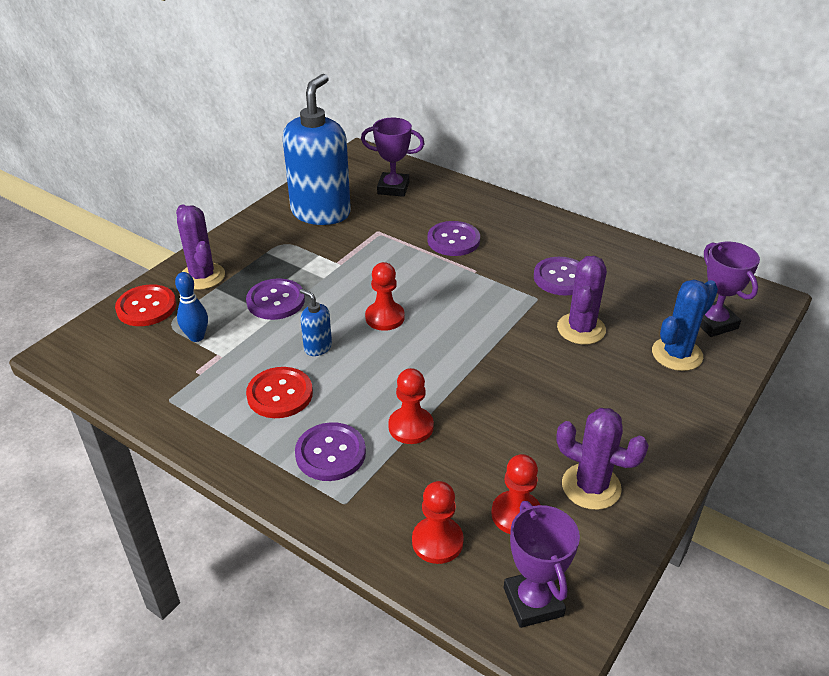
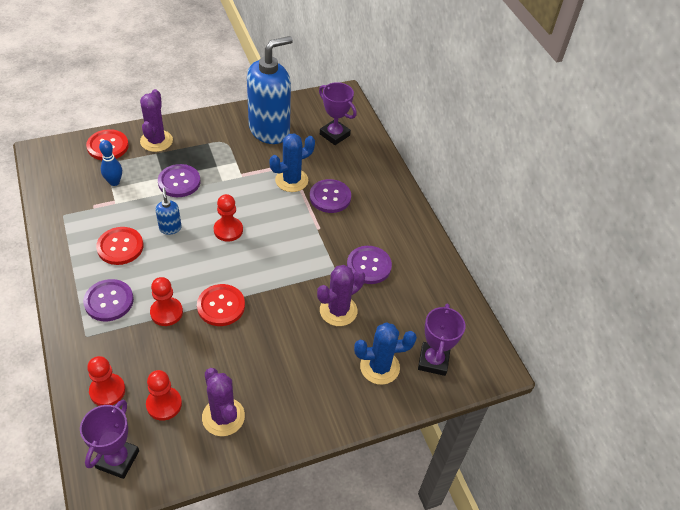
camera: 30 degrees right, 10 degrees up
none -> red button [197,284,245,326]
none -> blue cactus [269,133,315,192]

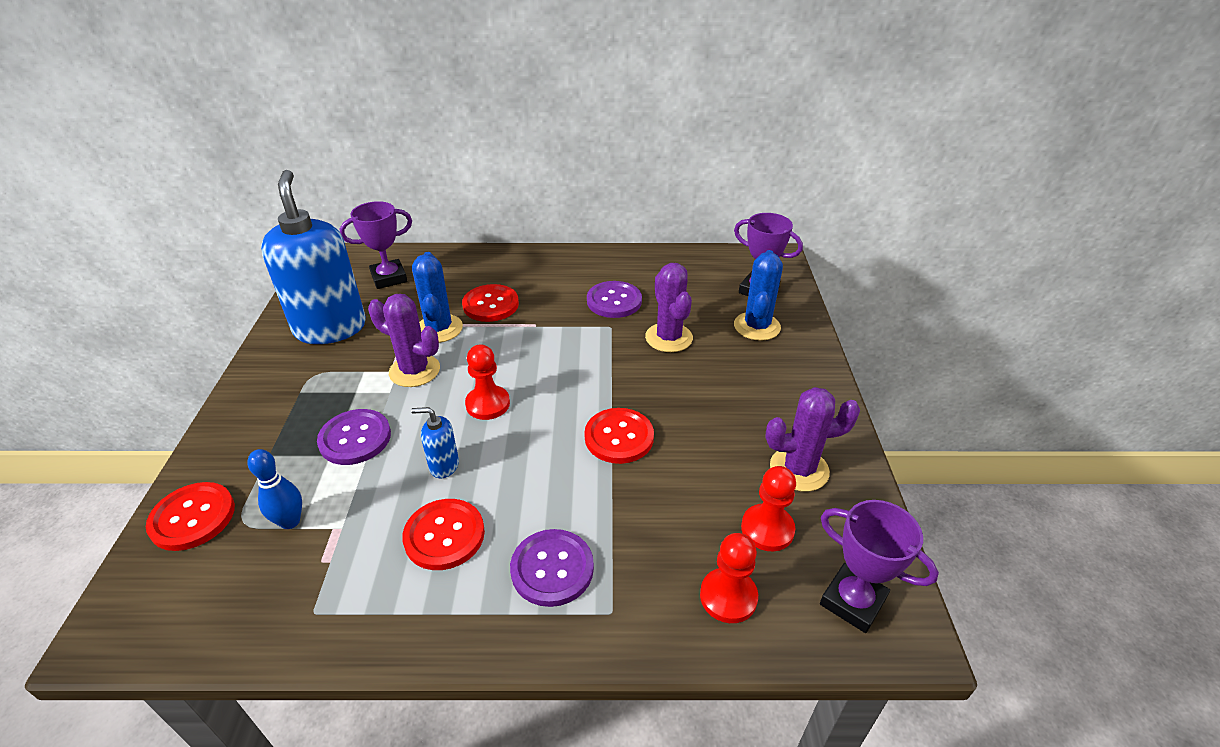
camera: 65 degrees left, 10 degrees down
purple cactus [140,89,173,152] -> purple cactus moved to [368,294,440,387]
red pawn [150,277,183,326] -> none
purple button [310,179,351,213] -> red button [462,284,519,322]

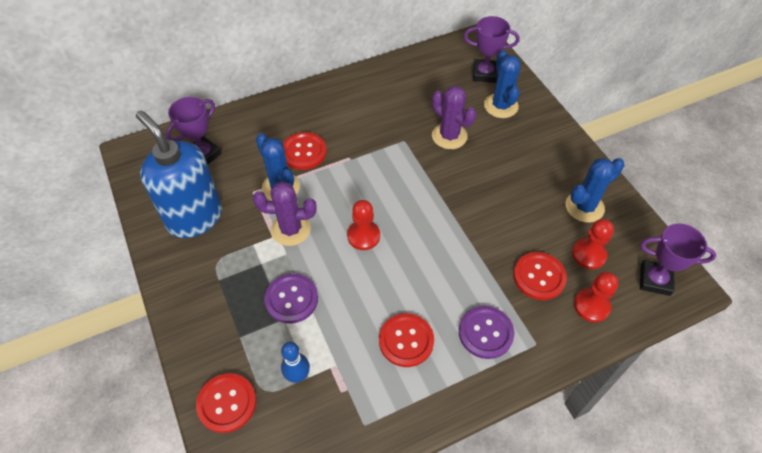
camera: 25 degrees left, 15 degrees up
blue soap dispenser [411,407,459,478] -> none
red button [584,408,654,464] -> red button moved to [513,252,567,300]
purple button [587,281,642,318] -> none
purple cactus [765,387,860,492] -> blue cactus [566,158,625,223]

